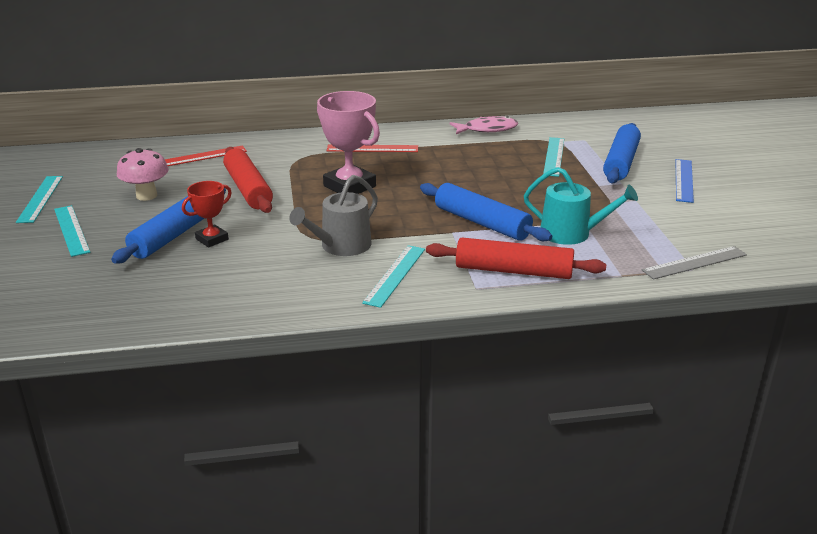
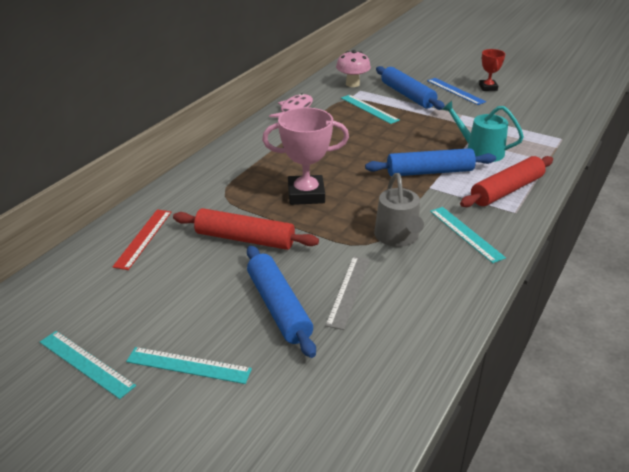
camera: 50 degrees left, 5 degrees up
pink mushroom [117,148,169,201] -> pink mushroom moved to [336,50,371,87]
red trophy [182,181,232,247] -> red trophy moved to [479,49,505,91]
red ruler [327,144,418,152] -> none
turquoise watering can [524,167,638,245] -> turquoise watering can turned 120 degrees counterclockwise [441,101,524,162]
grey ruler [642,246,747,280] -> grey ruler moved to [325,256,370,330]

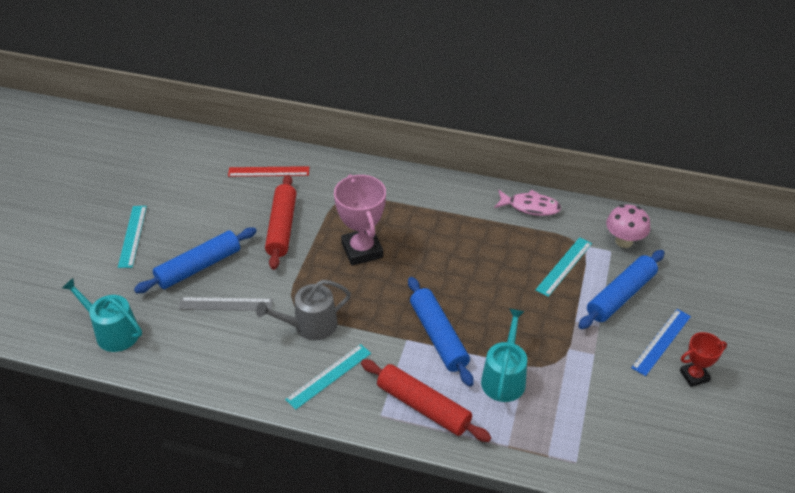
camera: 75 degrees right, 10 degrees up
turquoise ruler [40,331,136,399] -> none
none -> turquoise watering can [62,278,142,352]

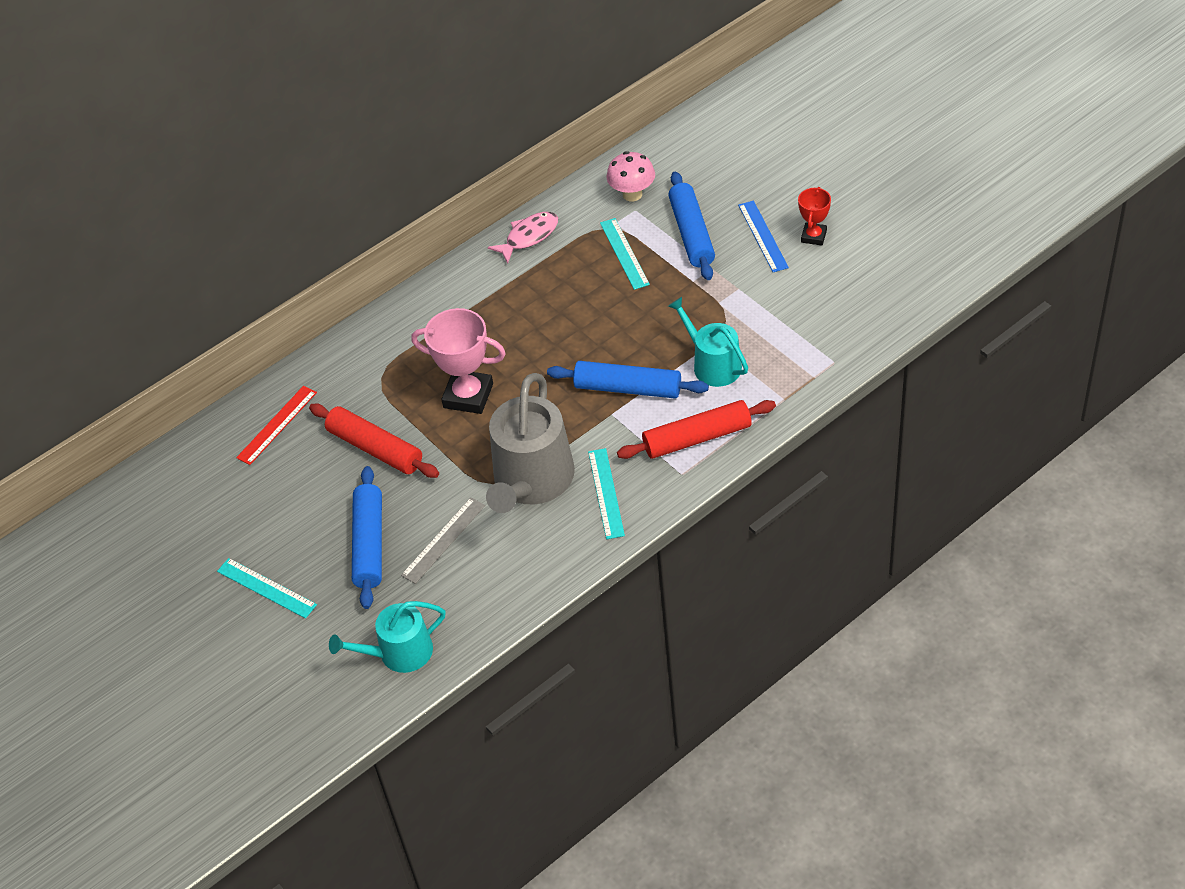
camera: 50 degrees left, 5 degrees up
grey watering can [256,280,351,340] -> grey watering can [486,373,575,513], size x1.65

